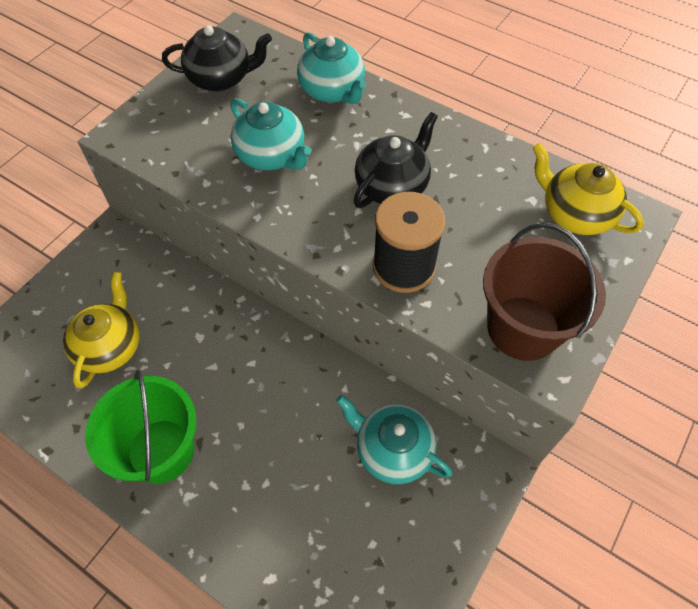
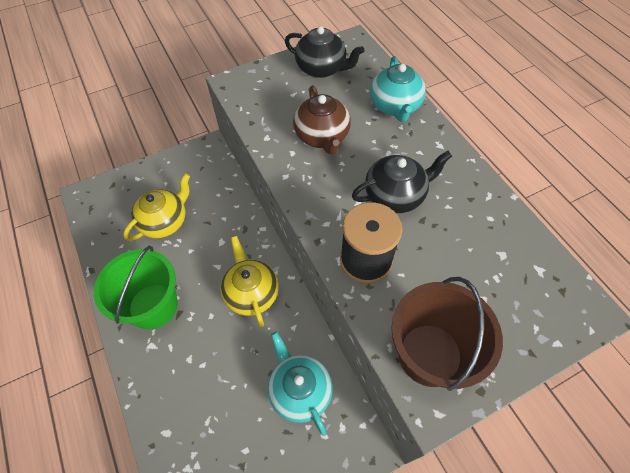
camera: 30 degrees right, 0 degrees up
turquoise teapot [231,98,311,170] -> brown teapot [293,85,351,155]
yellow teapot [532,143,644,235] -> yellow teapot moved to [221,236,279,327]

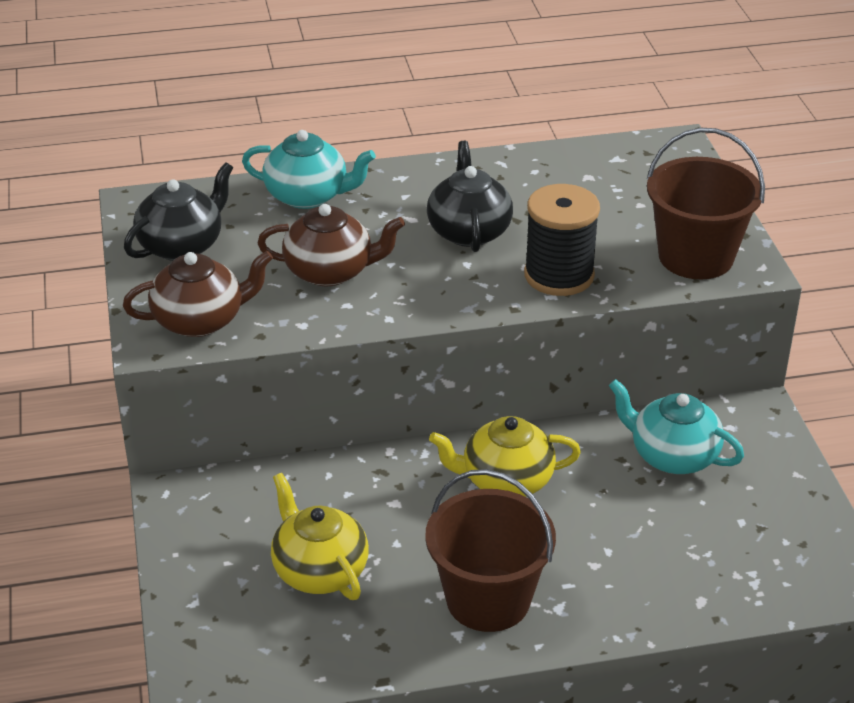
camera: 75 degrees left, 20 degrees down
green bucket [94,246,178,329] -> brown bucket [425,469,556,632]
turquoise teapot [268,332,333,435] -> turquoise teapot turned 45 degrees clockwise [609,379,744,474]
none -> brown teapot [123,251,273,337]

